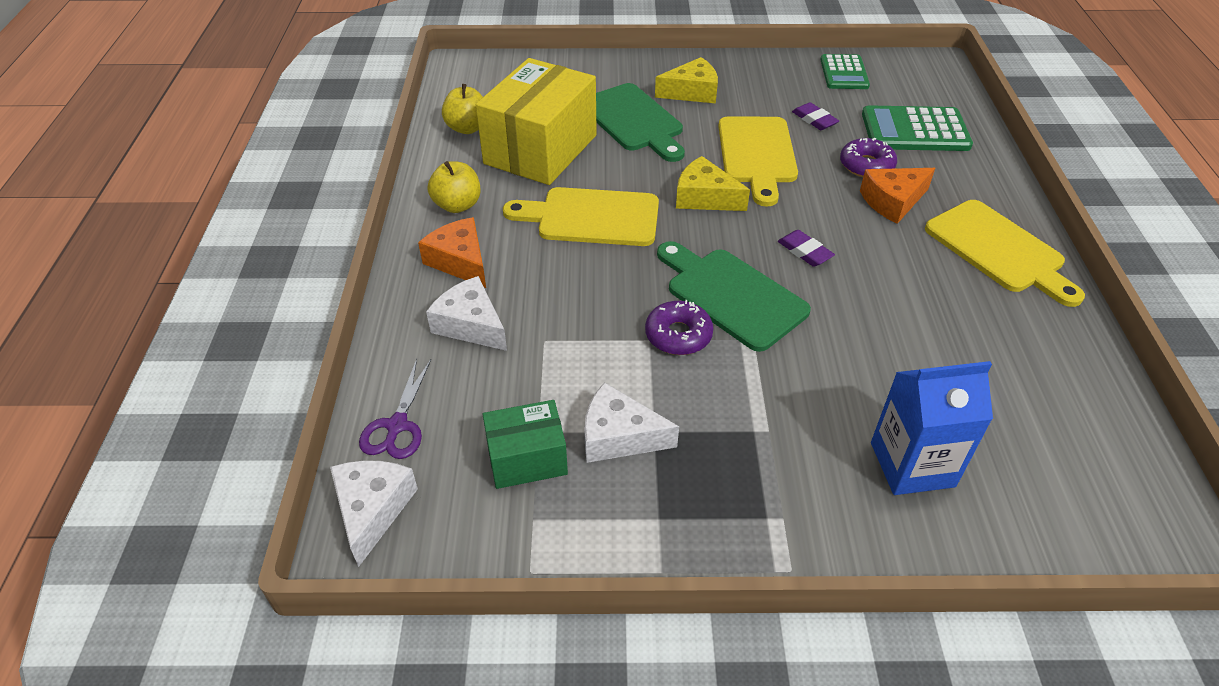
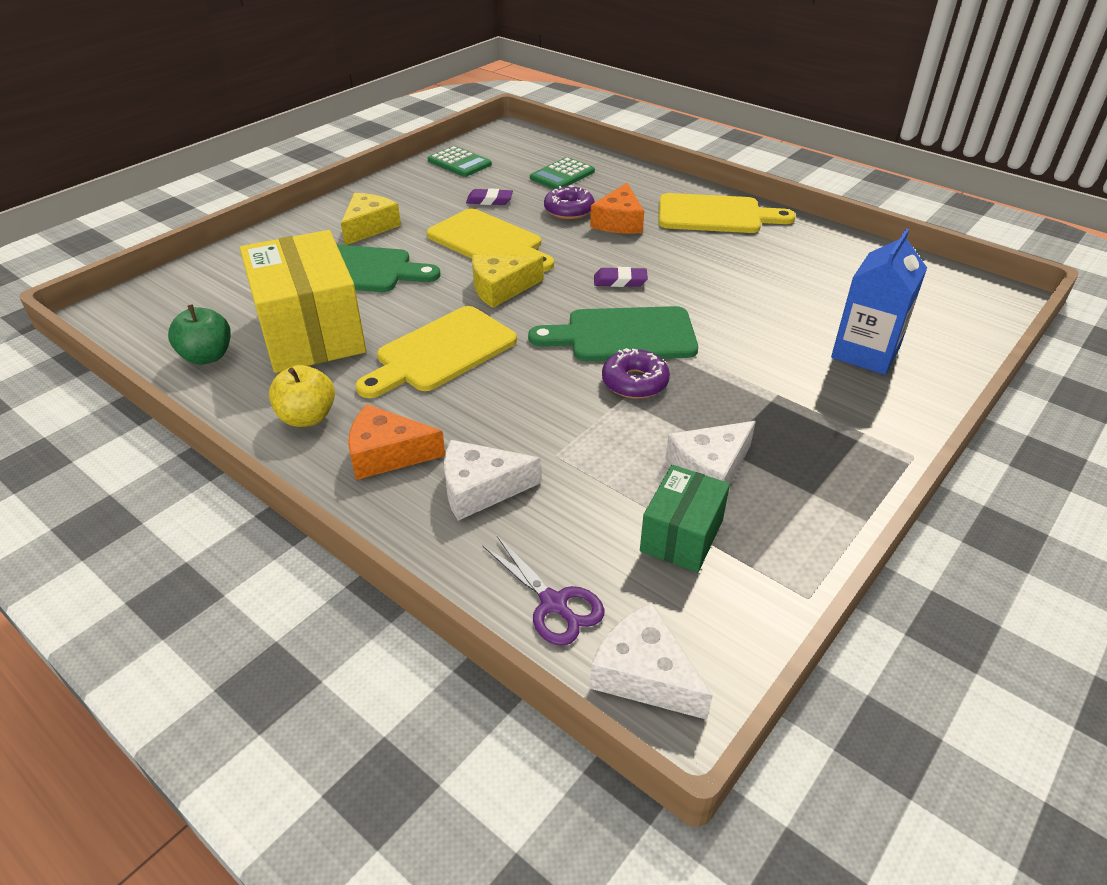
camera: 50 degrees left, 5 degrees down
yellow apple [442,84,483,134] -> green apple [168,304,231,365]
green calculator [862,105,973,151] -> green calculator [530,157,595,189], size x0.66

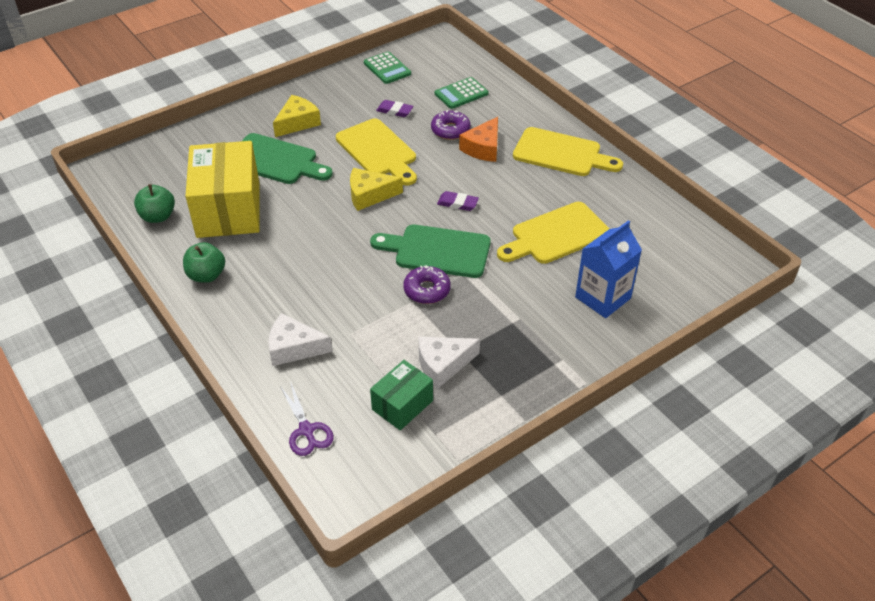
camera: 15 degrees right, 5 degrees up
yellow apple [269,365,335,427] -> green apple [183,242,225,283]
orange cheese [348,404,445,480] -> none
yellow cutting board [356,306,517,398] -> yellow cutting board moved to [497,202,609,264]
white cheese [590,602,713,720] -> none

